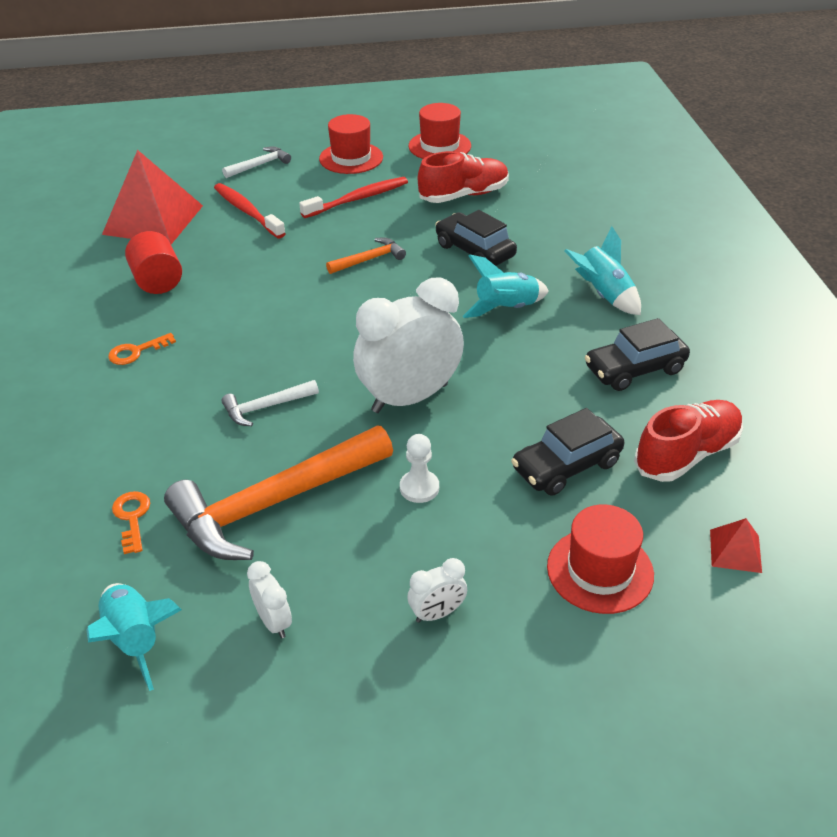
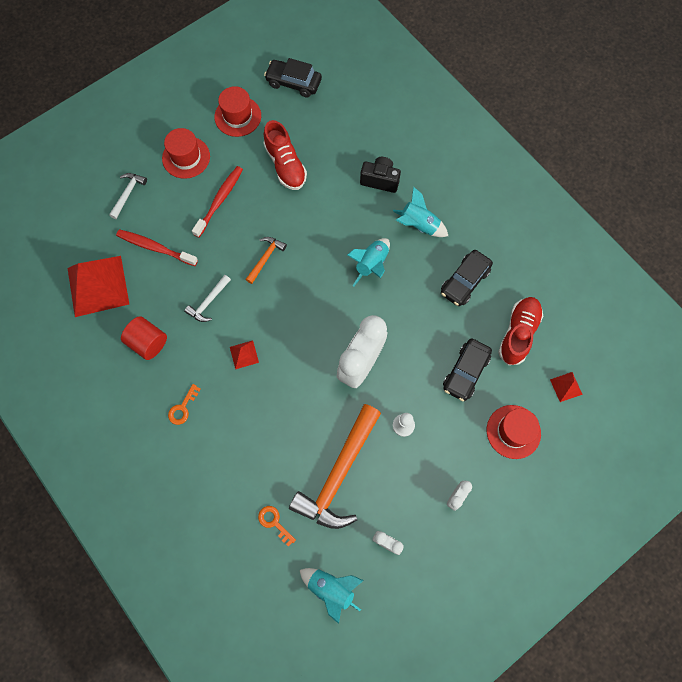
camera: 30 degrees left, 30 degrees up
white hammer [222,380,319,426] -> white hammer moved to [184,275,231,322]
red shoe [418,151,509,203] -> red shoe turned 120 degrees clockwise [263,120,307,190]
black car [435,210,517,266] -> black car moved to [264,58,322,98]
none -> red pyramid [230,340,259,369]
none -> black camera [360,157,401,193]

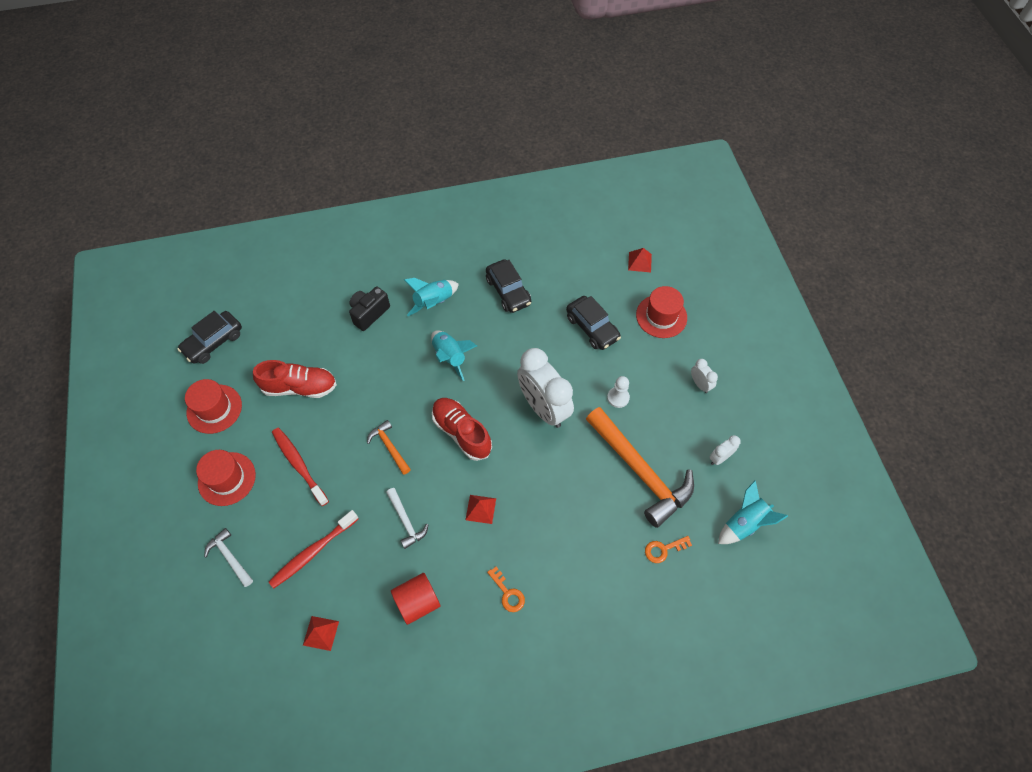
camera: 65 degrees left, 10 degrees down
red pyramid [68,256,129,317] -> red pyramid [303,616,339,651], size x0.43
red shoe [498,297,543,365] -> red shoe moved to [432,398,492,461]

